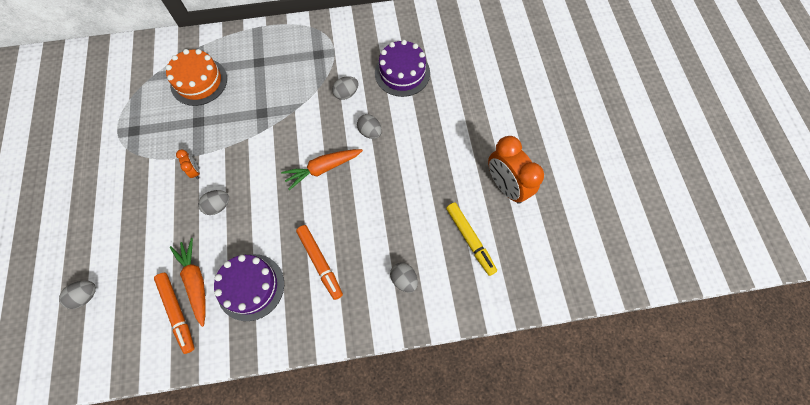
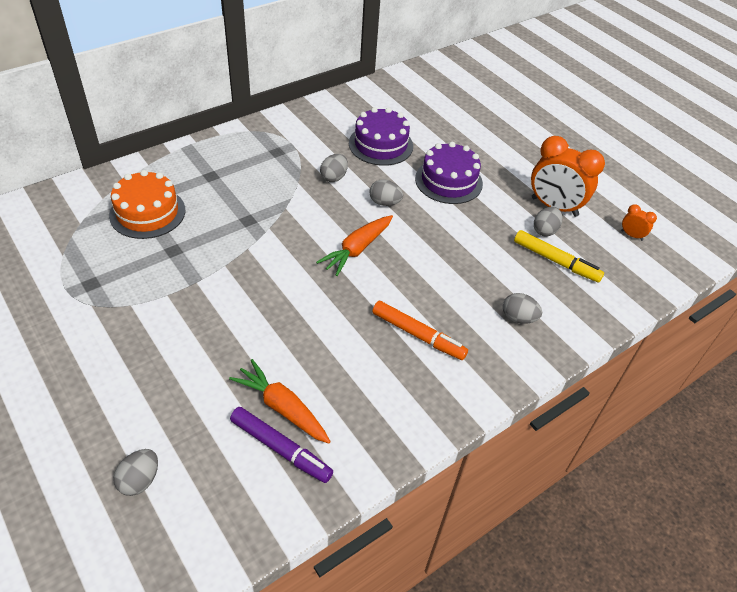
camera: 30 degrees left, 20 degrees down
orange marker [154,273,195,354] -> purple marker [230,407,333,483]
orange clock [176,150,200,179] -> orange clock moved to [621,204,657,241]
grey egg [198,190,229,215] -> grey egg moved to [534,207,563,237]
purple cake [214,254,284,321] -> purple cake moved to [415,142,483,204]

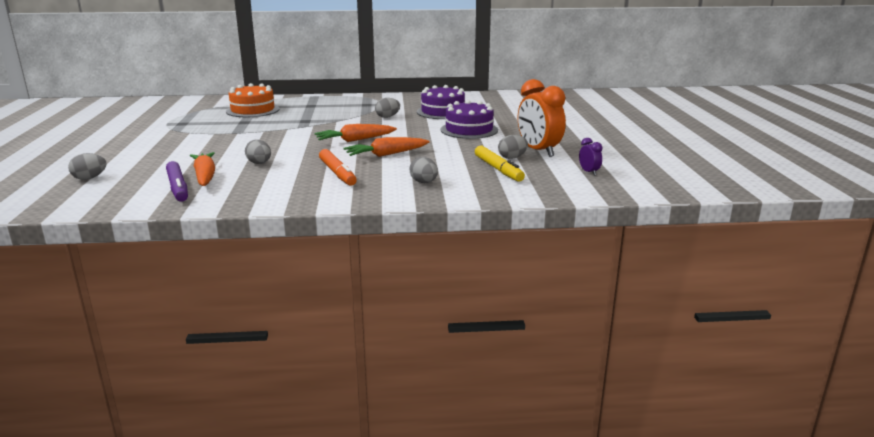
camera: 35 degrees right, 25 degrees down
grey egg [369,179,403,206] -> grey egg moved to [245,139,271,164]
orange clock [621,204,657,241] -> purple clock [579,138,603,176]
none -> orange carrot [344,137,429,157]

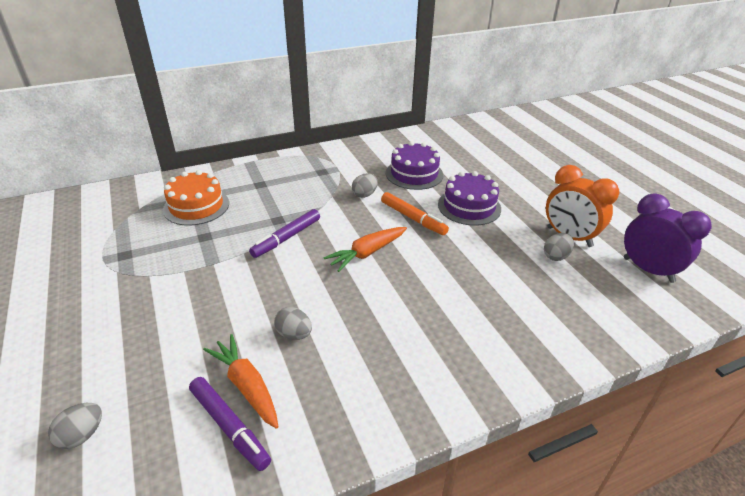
camera: 20 degrees left, 15 degrees up
orange marker [319,149,357,186] -> orange marker moved to [381,192,449,235]
orange carrot [344,137,429,157] -> none
grey egg [409,157,438,183] -> none
yellow marker [475,145,525,182] -> none
purple clock [579,138,603,176] -> purple clock [624,193,712,283], size x2.23
none -> purple marker [249,209,320,258]

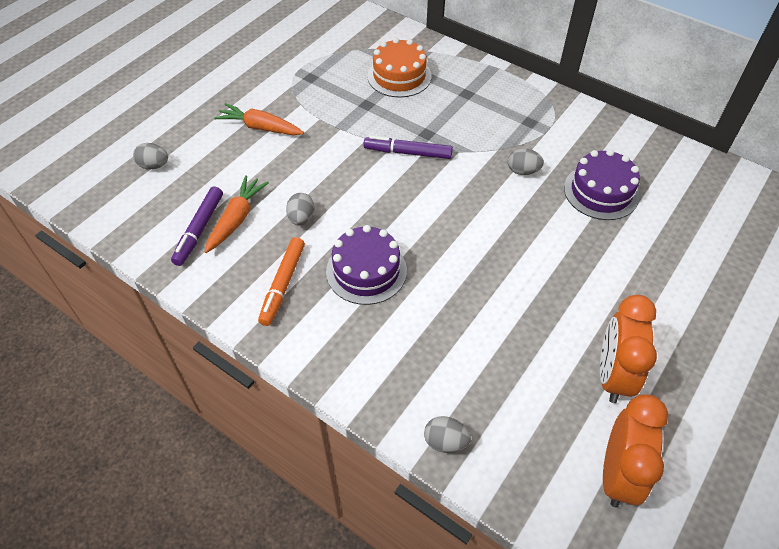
camera: 60 degrees right, 15 degrees up
orange carrot [323,227,407,272] -> orange carrot moved to [214,103,304,135]
orange marker [381,192,449,235] -> orange marker moved to [258,237,305,326]
purple cake [438,171,501,226] -> purple cake moved to [326,225,407,305]
grey egg [544,233,574,261] -> grey egg moved to [424,416,471,453]
purple clock [624,193,712,283] -> orange clock [603,395,668,508]

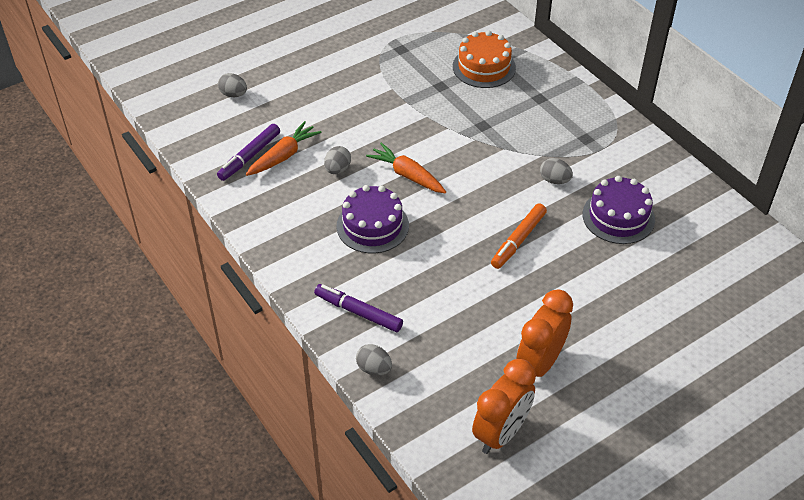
camera: 20 degrees right, 5 degrees down
orange carrot [214,103,304,135] -> orange carrot moved to [366,143,446,193]
orange marker [258,237,305,326] -> orange marker moved to [491,203,547,269]
purple marker [364,136,453,159] -> purple marker moved to [314,284,403,332]

